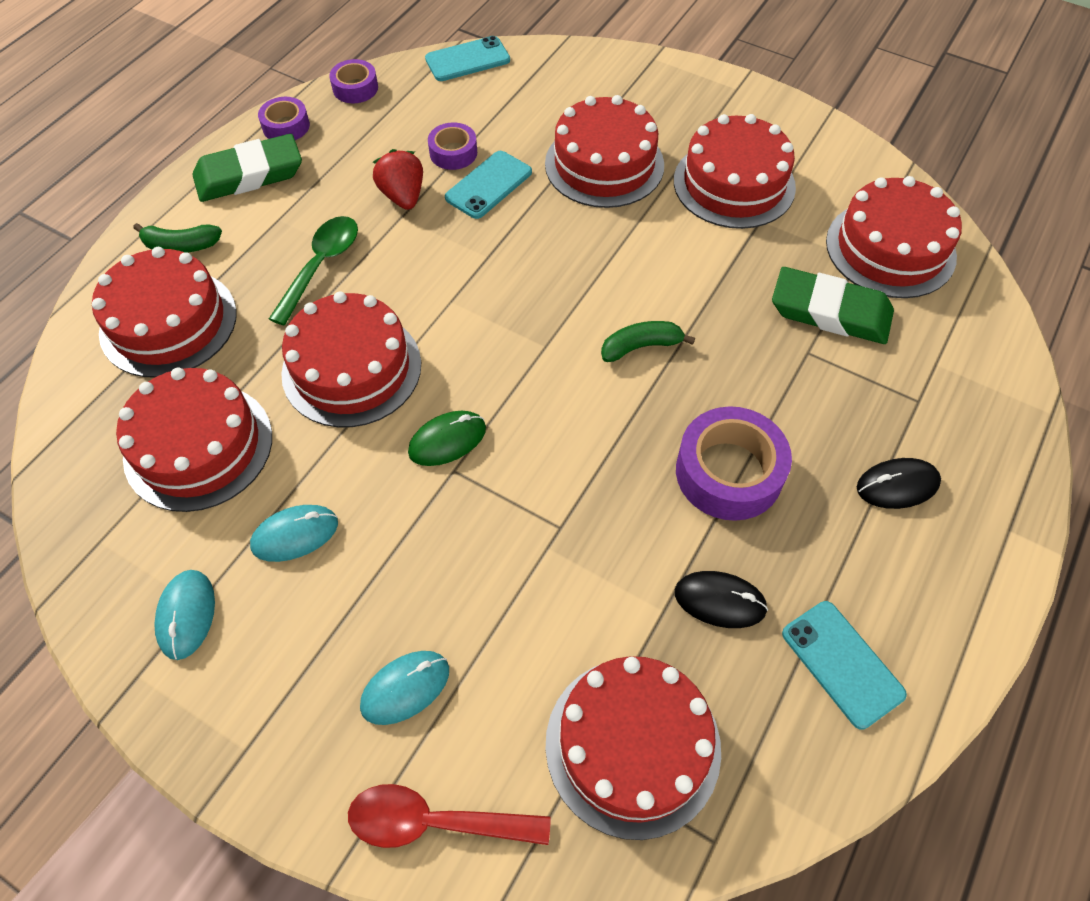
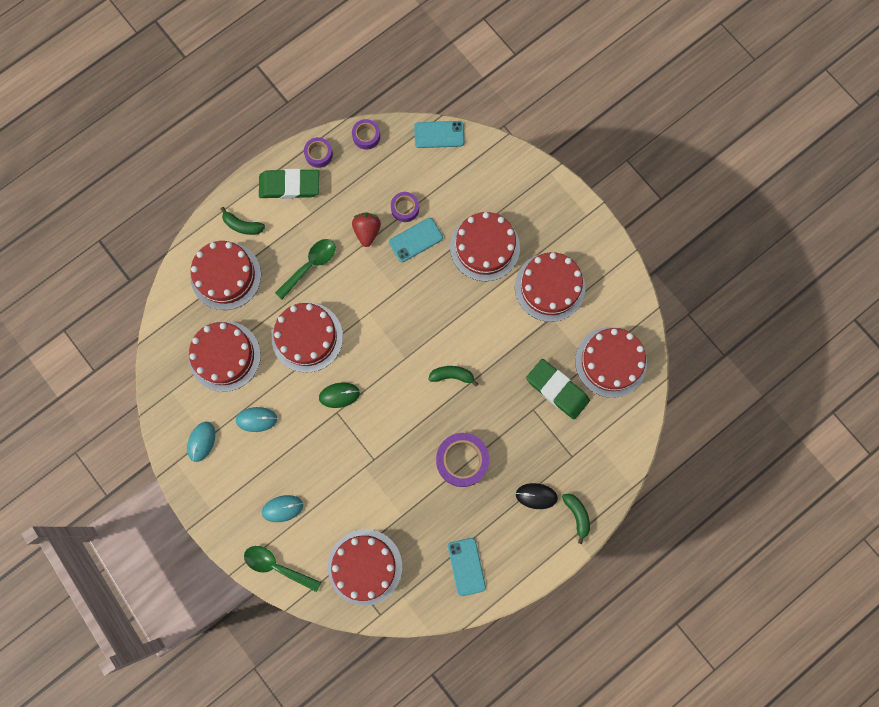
camera: 20 degrees right, 20 degrees up
red spoon [348,784,551,848] -> green spoon [244,546,321,592]
black mouse [675,571,768,628] -> none
none -> green banana [562,493,590,544]

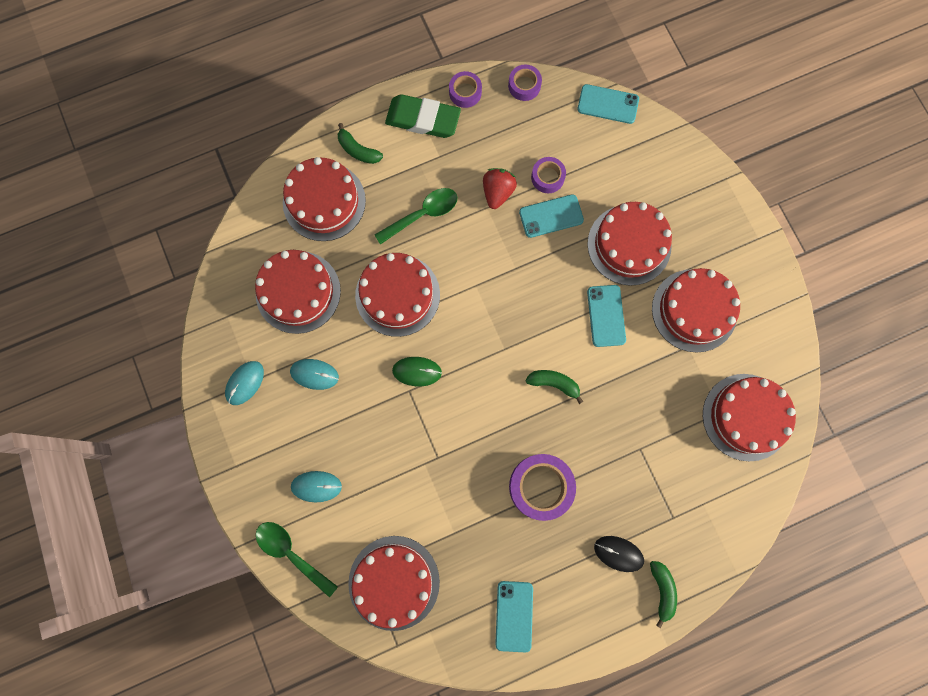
camera: 15 degrees right, 0 degrees up
green eraser [526,359,590,420] -> none
none -> turquoise phone [587,285,626,347]

